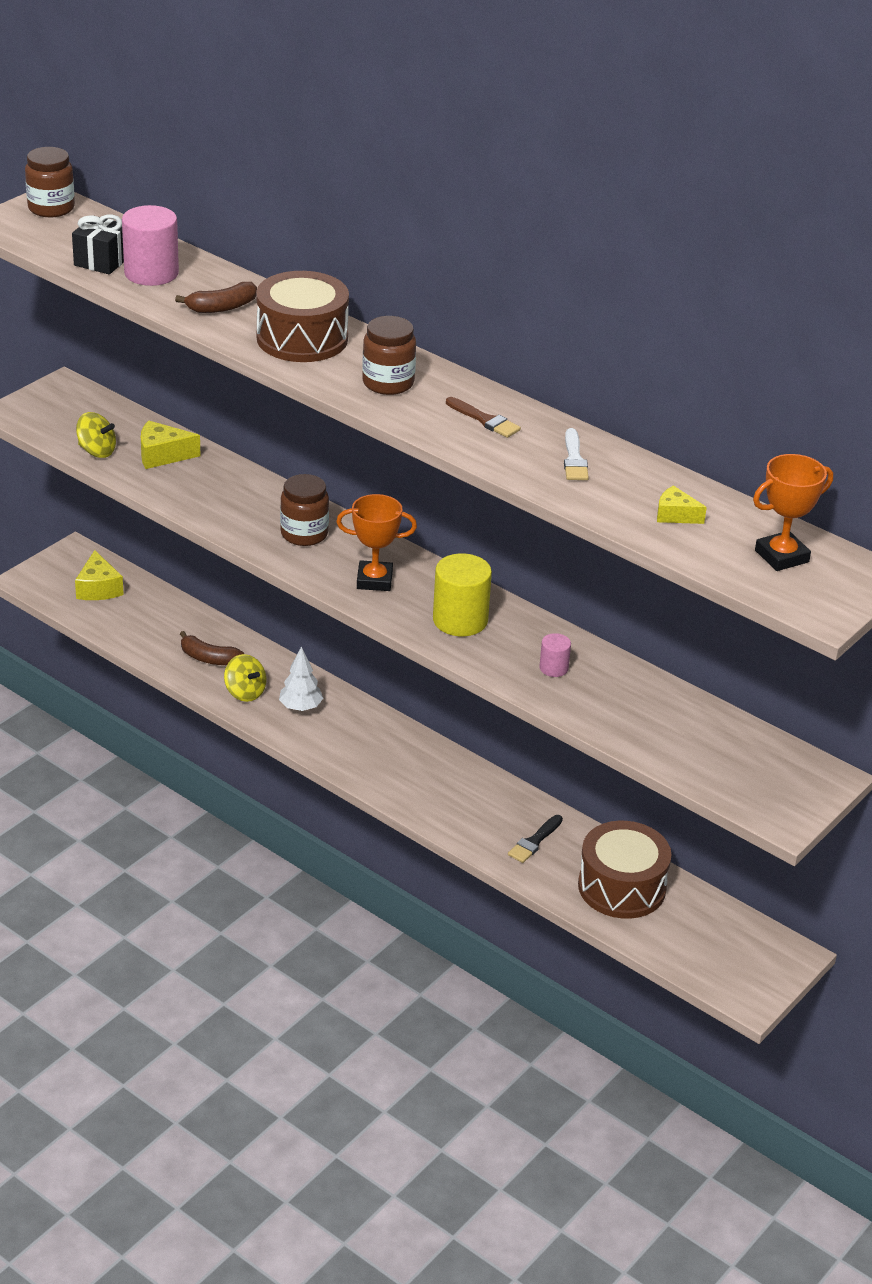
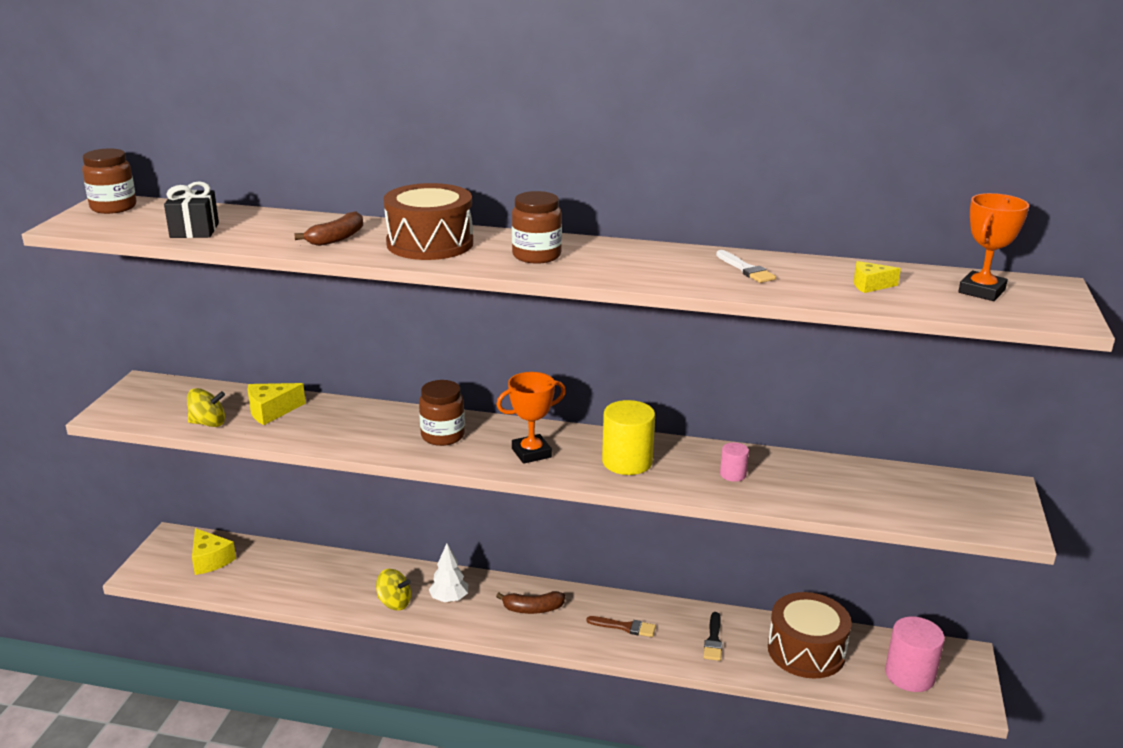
camera: 25 degrees left, 10 degrees down
pink cylinder [122,205,179,286] -> pink cylinder moved to [885,617,945,692]
brown banana [180,631,244,665] -> brown banana moved to [496,591,565,614]
brown brush [446,397,521,438] -> brown brush moved to [586,616,656,637]

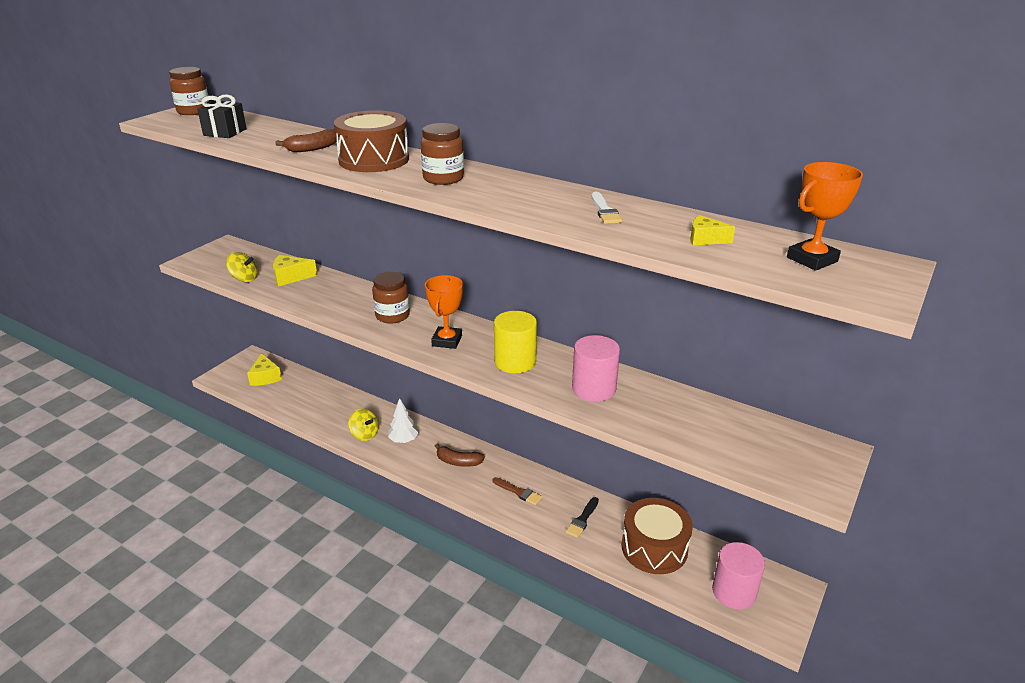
camera: 20 degrees right, 5 degrees up
orange trophy [496,372,566,464] -> orange trophy turned 75 degrees counterclockwise [425,275,463,349]
pink cylinder [720,442,749,482] -> pink cylinder [572,335,620,402], size x1.94

